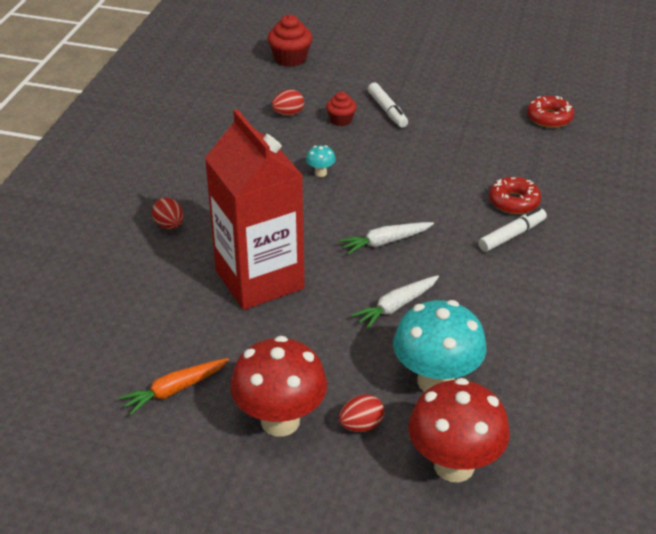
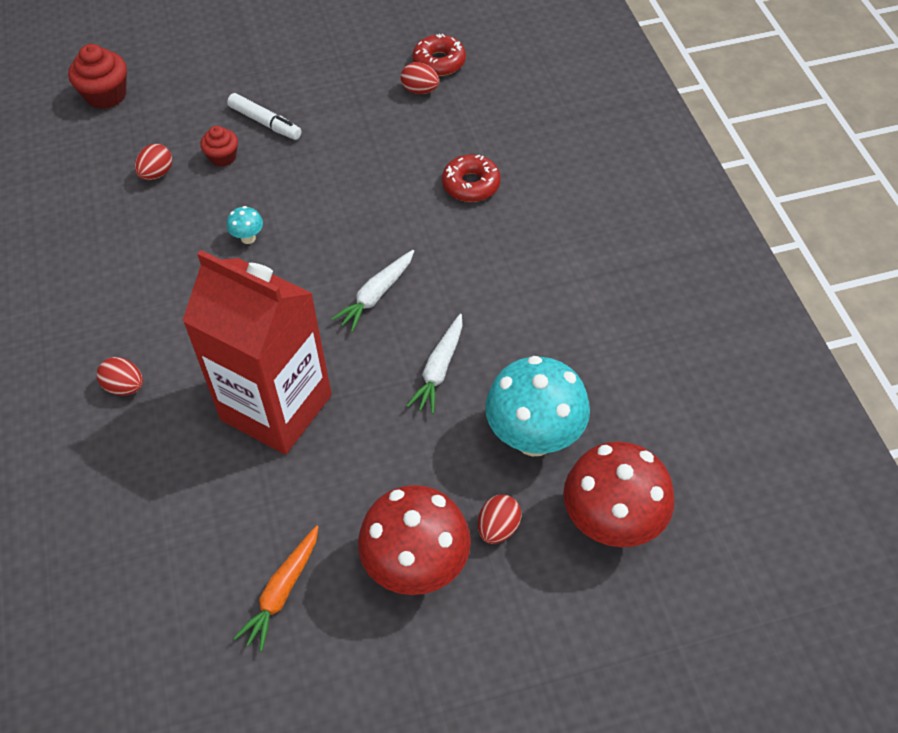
camera: 30 degrees left, 15 degrees up
white marker [478,208,547,252] -> none
none -> red egg [401,62,439,94]

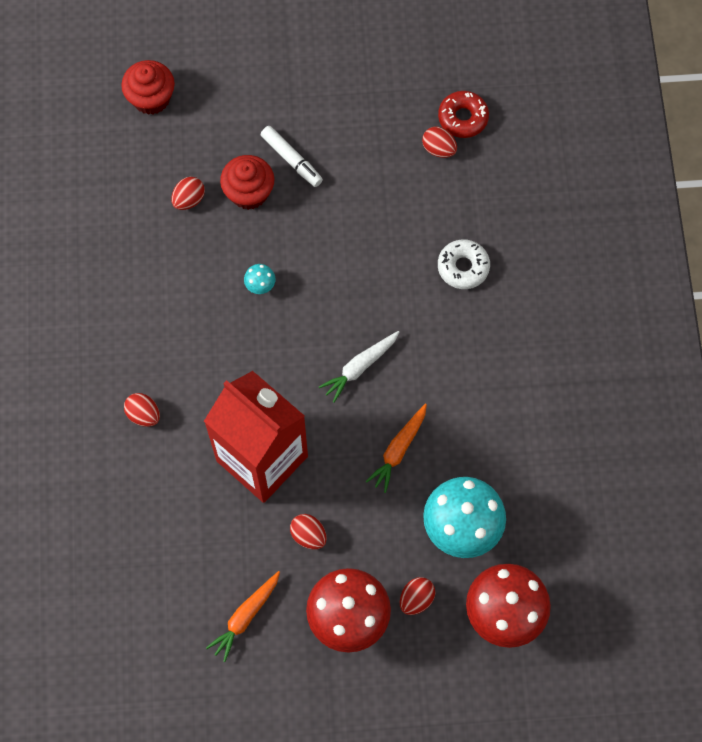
camera: 10 degrees right, 15 degrees up
red cupcake [200,126,238,167] -> red cupcake [220,155,274,210], size x1.60
white carrot [407,314,463,414] -> orange carrot [366,403,427,493]
red donut [442,154,501,202] -> white donut [438,239,490,289]
none -> red egg [290,514,327,550]

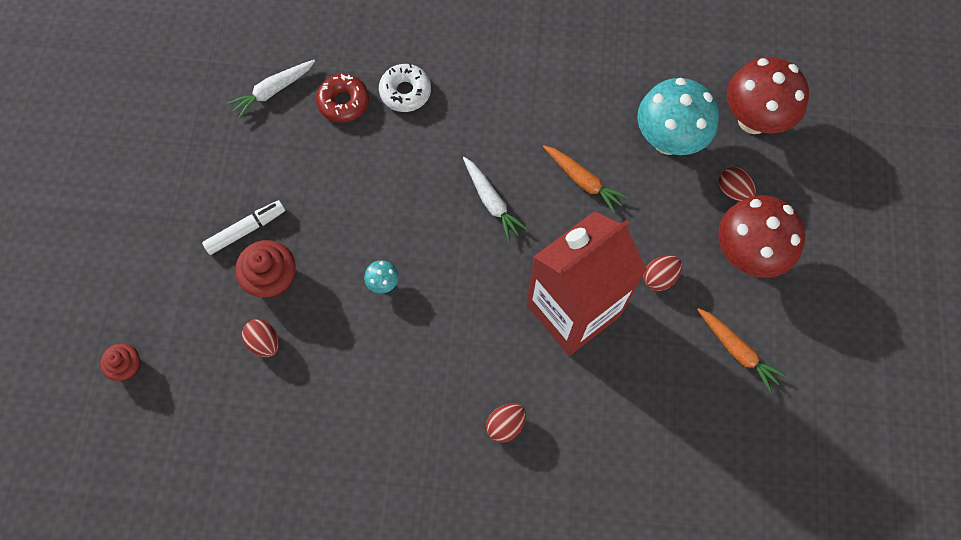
camera: 80 degrees left, 0 degrees up
red cupcake [121,60,175,115] -> red cupcake [100,343,141,381], size x0.63
red egg [422,126,457,158] -> white carrot [227,60,315,119]
red donut [438,91,489,138] -> red donut moved to [316,74,369,123]

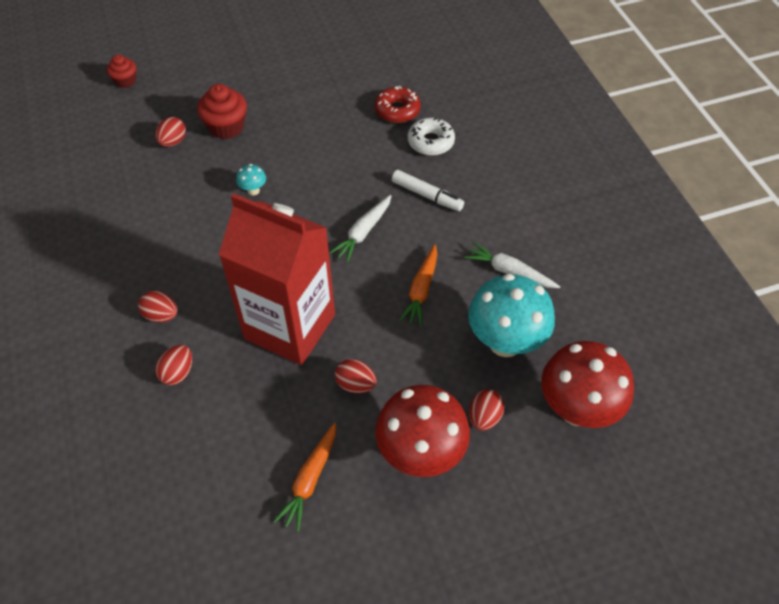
camera: 65 degrees right, 15 degrees down
white marker [202,200,285,255] -> white marker moved to [392,170,464,211]
white carrot [227,60,315,119] -> white carrot moved to [464,242,560,288]
none -> red egg [155,345,192,385]

